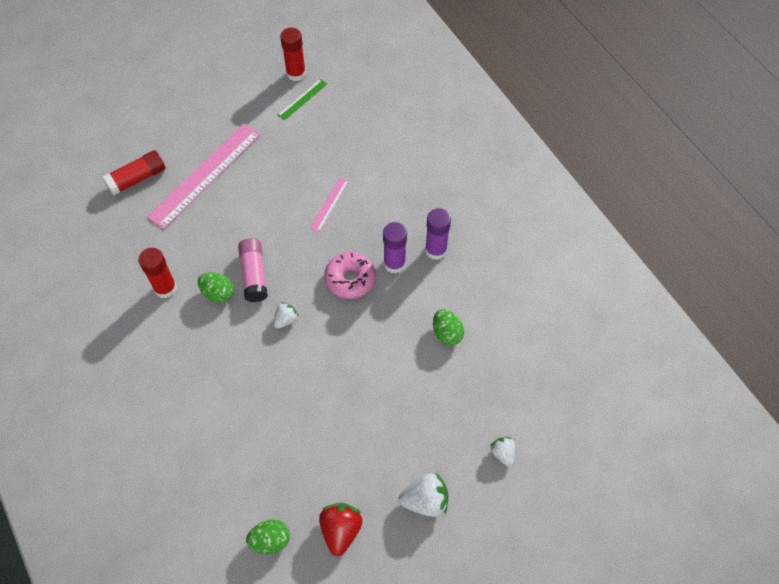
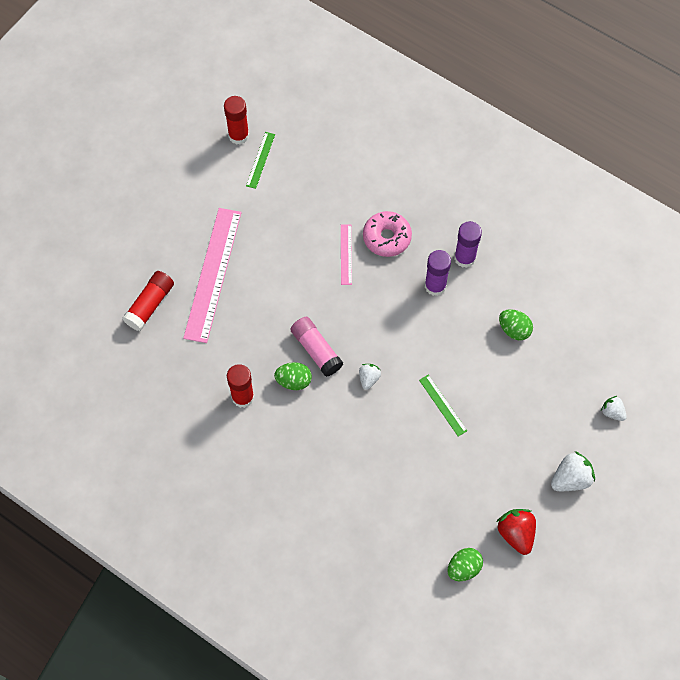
camera: 25 degrees left, 5 degrees up
pink donut [324,252,376,299] -> pink donut moved to [363,211,412,257]
none -> green ruler [419,375,467,436]

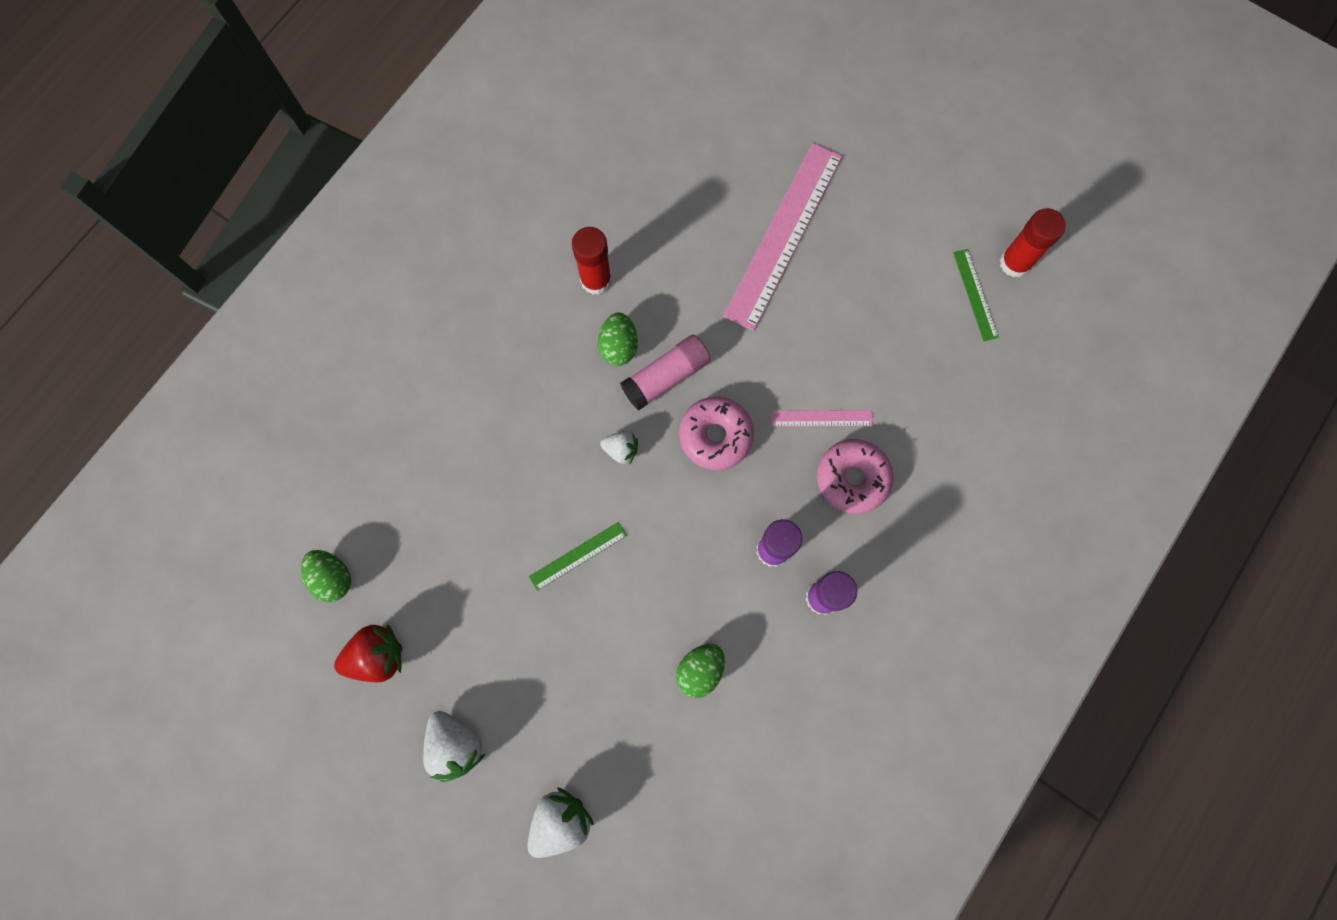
camera: 90 degrees right, 10 degrees up
red glue stick [122,271,174,331] -> none
pink ruler [183,208,241,343] -> pink ruler turned 75 degrees counterclockwise [723,143,842,331]
green ruler [246,132,275,189] -> green ruler turned 60 degrees clockwise [953,249,999,341]
white strawberry [601,396,627,421] -> white strawberry [527,787,594,858], size x1.66
none -> pink donut [679,397,754,470]

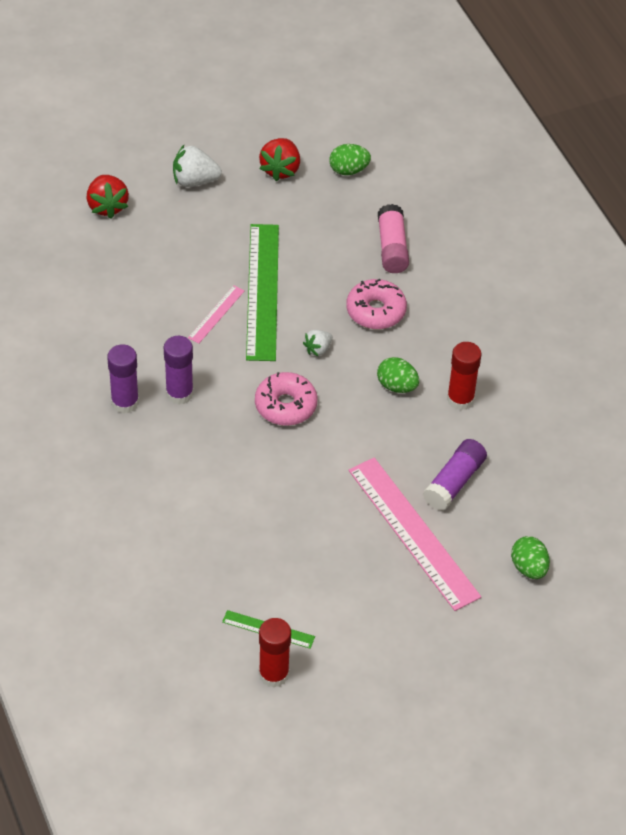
camera: 120 degrees right, 25 degrees down
white strawberry [527,787,594,858] -> red strawberry [86,175,129,218]
green ruler [529,522,627,591] -> green ruler [246,224,279,361], size x2.18
pink glue stick [620,335,711,410] -> pink glue stick moved to [378,204,409,273]
green egg [676,644,725,698] -> green egg moved to [511,536,550,579]
pink ruler [771,410,873,427] -> pink ruler moved to [188,285,245,344]
pink donut [817,439,894,514] -> pink donut moved to [346,279,407,329]
none -> purple glue stick [423,439,487,511]

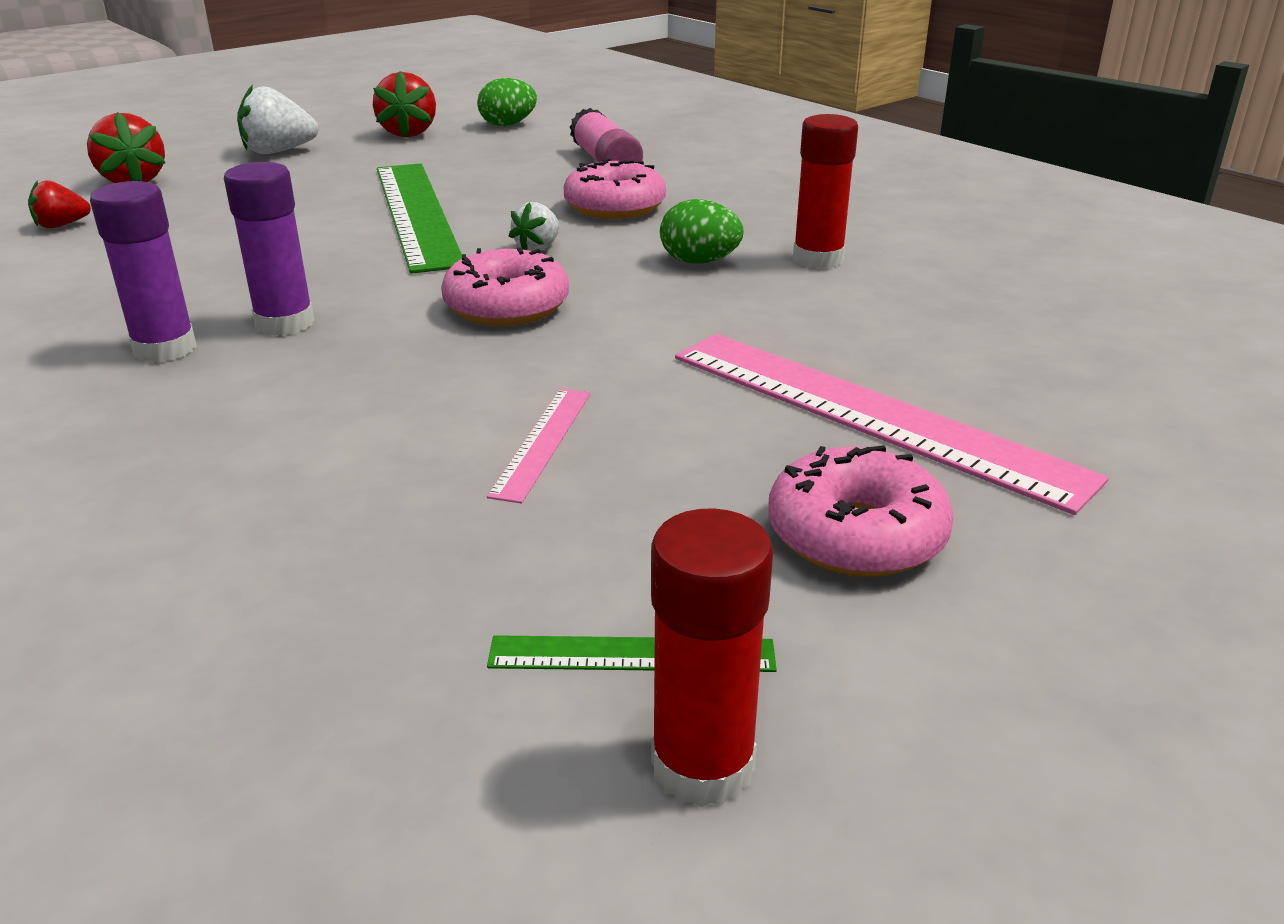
camera: 15 degrees left, 20 degrees down
pink ruler [188,285,245,344] -> pink ruler moved to [487,389,591,503]
purple glue stick [423,439,487,511] -> none
green egg [511,536,550,579] -> none
none -> red strawberry [28,180,91,229]
none -> pink donut [768,445,954,577]

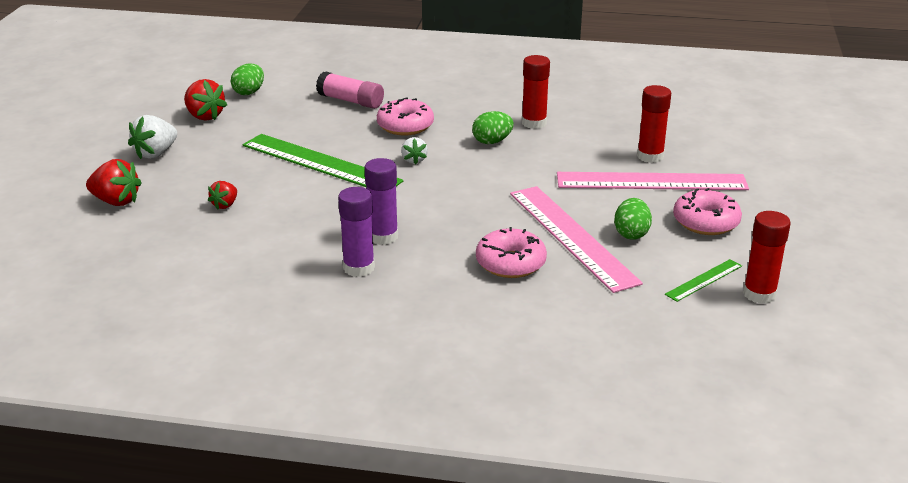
camera: 40 degrees left, 0 degrees up
red strawberry [28,180,91,229] -> red strawberry moved to [208,181,237,210]
pink donut [441,247,569,326] -> pink donut moved to [476,227,547,278]
pink ruler [487,389,591,503] -> pink ruler [510,186,643,293], size x2.18
none -> green egg [614,198,652,240]
none -> red glue stick [637,85,671,163]

